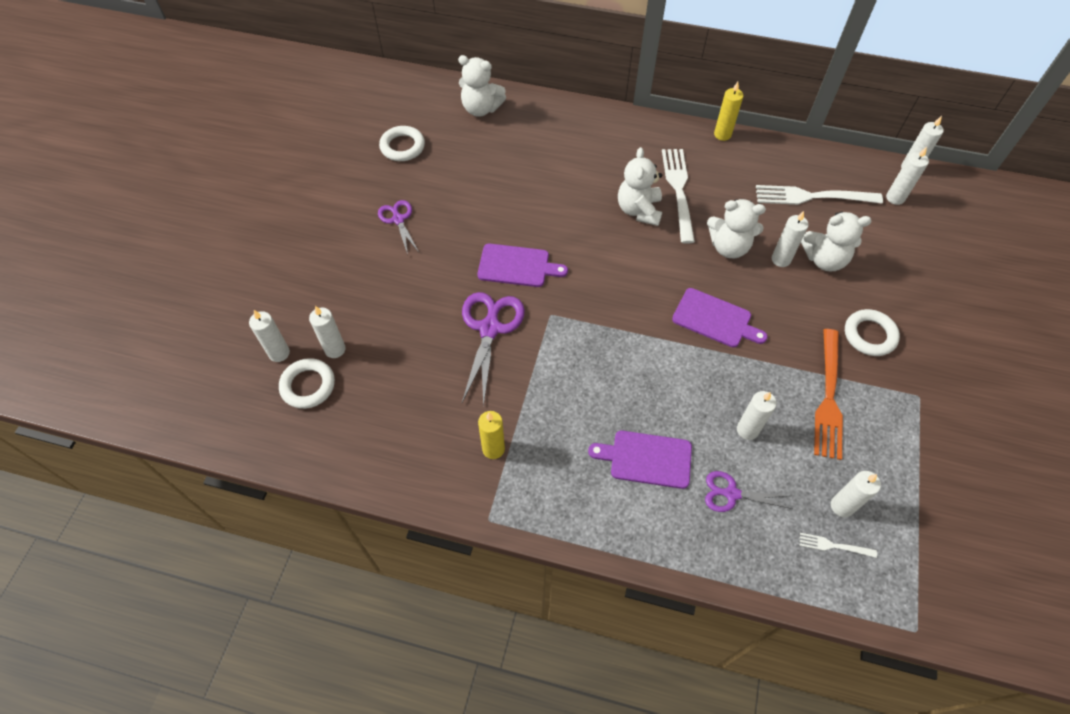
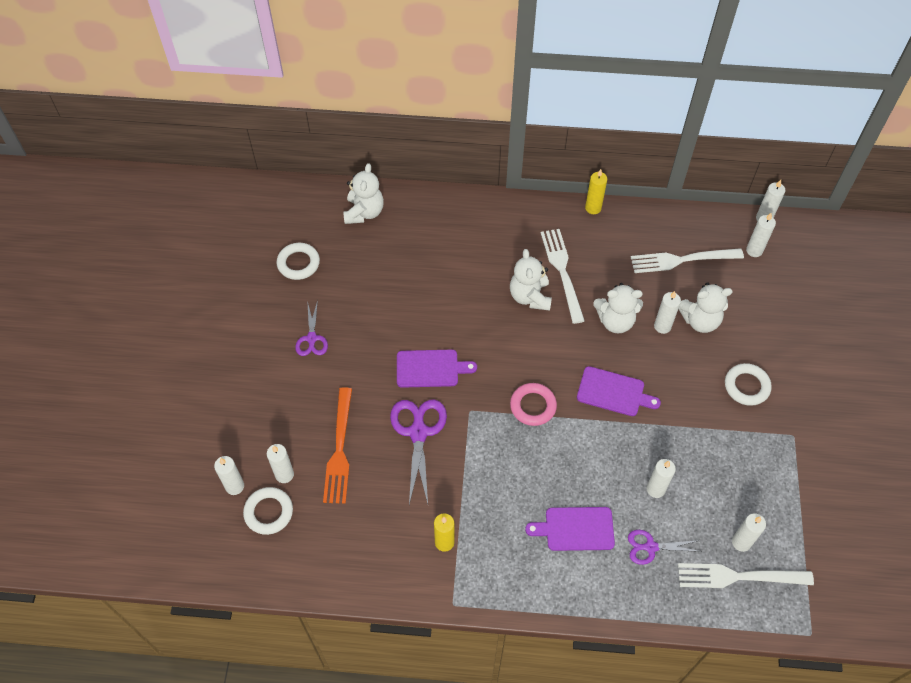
camera: 10 degrees left, 0 degrees up
purple scissors [378,200,419,255] -> purple scissors turned 150 degrees counterclockwise [295,300,328,356]
white teddy bear [458,55,506,117] -> white teddy bear turned 90 degrees counterclockwise [343,163,384,224]
white fork [800,533,877,558] -> white fork [678,563,814,588], size x2.15
orange fork [814,329,843,460] -> orange fork moved to [323,387,352,504]
none -> pink ring [510,383,557,426]

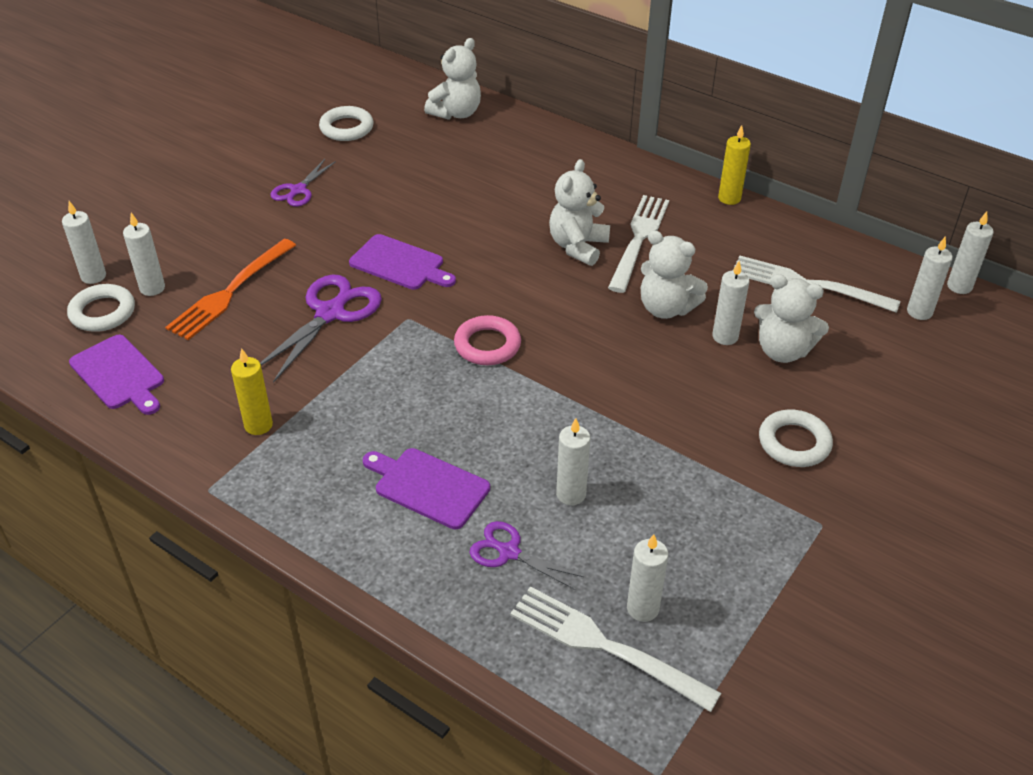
camera: 30 degrees right, 15 degrees down
purple cutting board [577,366,661,416] -> purple cutting board moved to [69,335,164,415]

